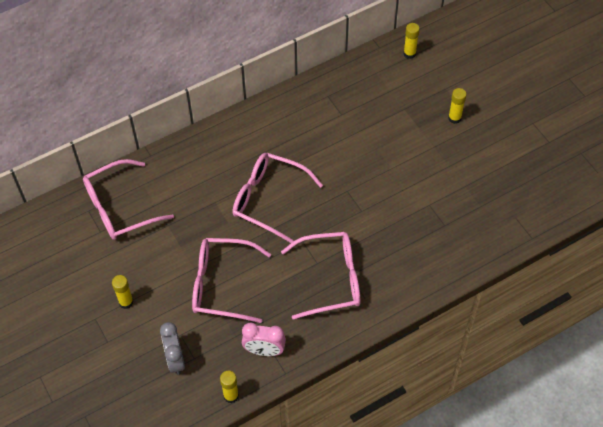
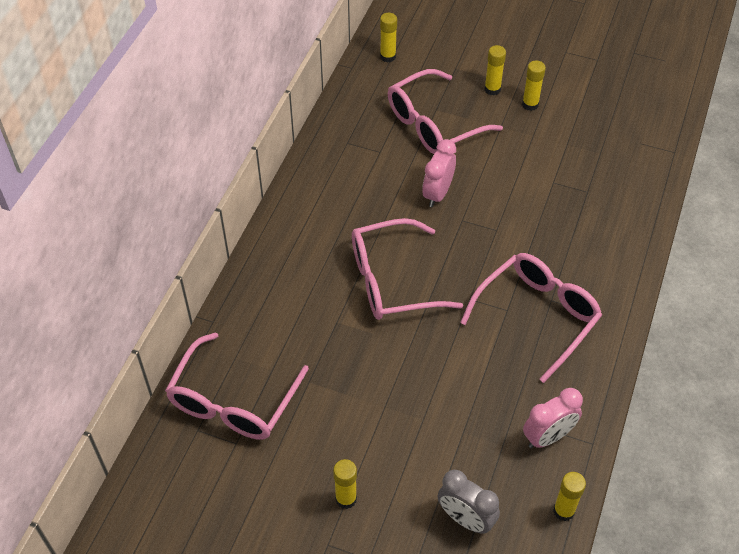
camera: 40 degrees left, 5 degrees down
pink glasses [192,238,271,323] -> pink glasses moved to [388,69,503,154]
none -> pink clock [422,139,456,207]
none -> yellow glue stick [522,60,546,111]

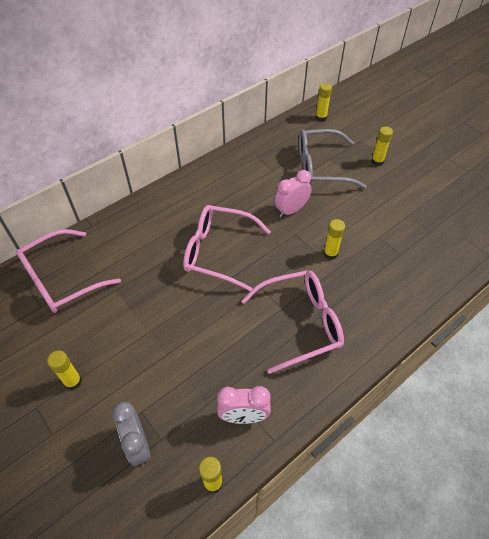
camera: 30 degrees right, 0 degrees up
pink glasses [388,69,503,154] -> grey glasses [299,129,367,189]
yellow glue stick [522,60,546,111] -> yellow glue stick moved to [323,219,345,260]

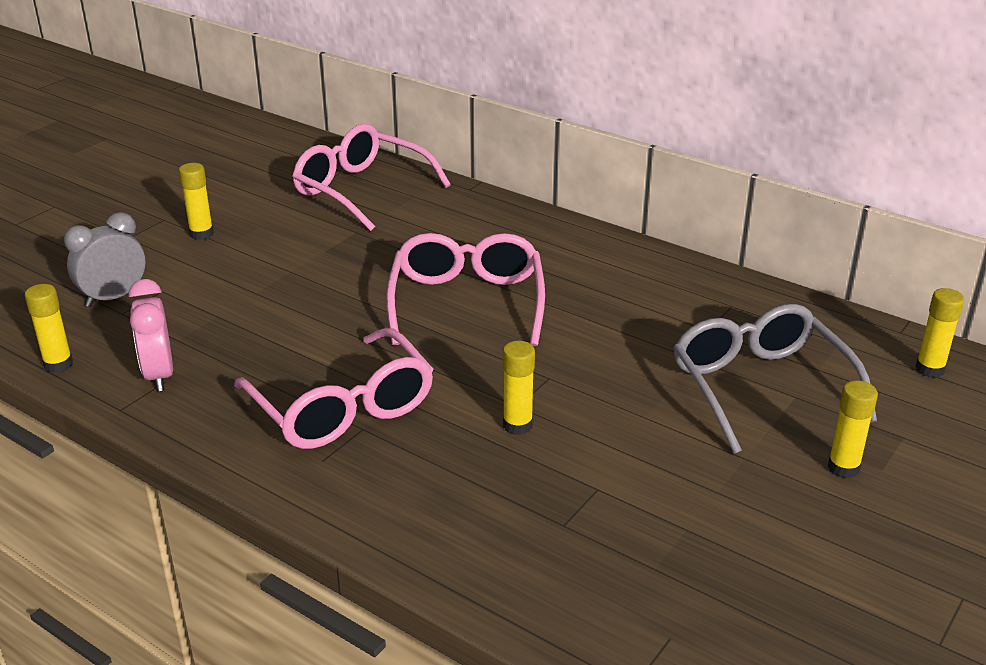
camera: 75 degrees right, 20 degrees down
pink clock [274,170,312,217] -> none

